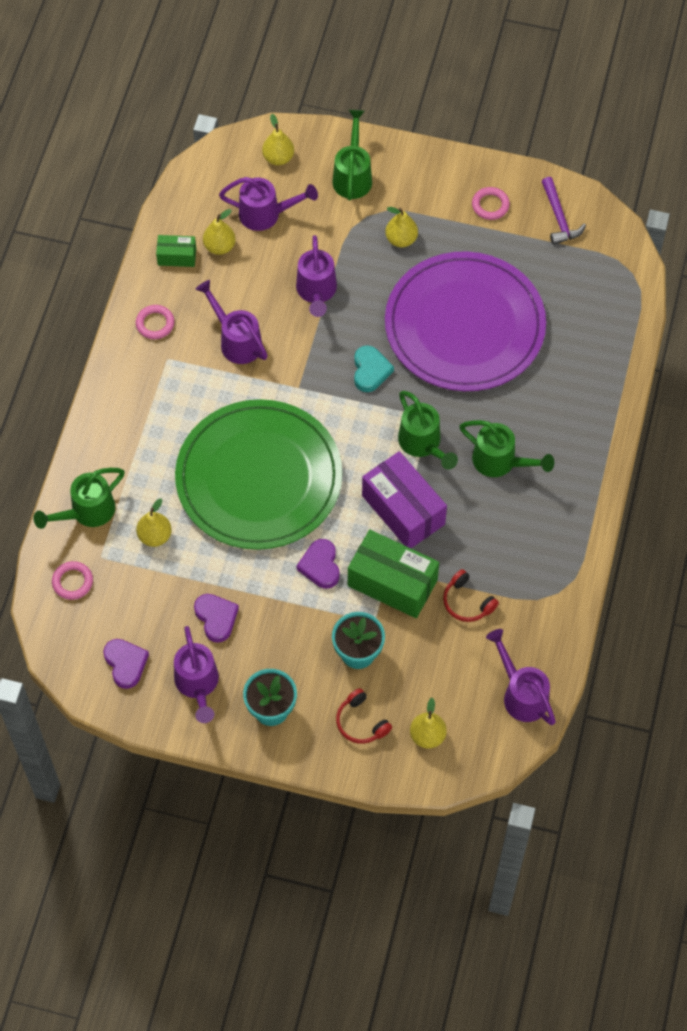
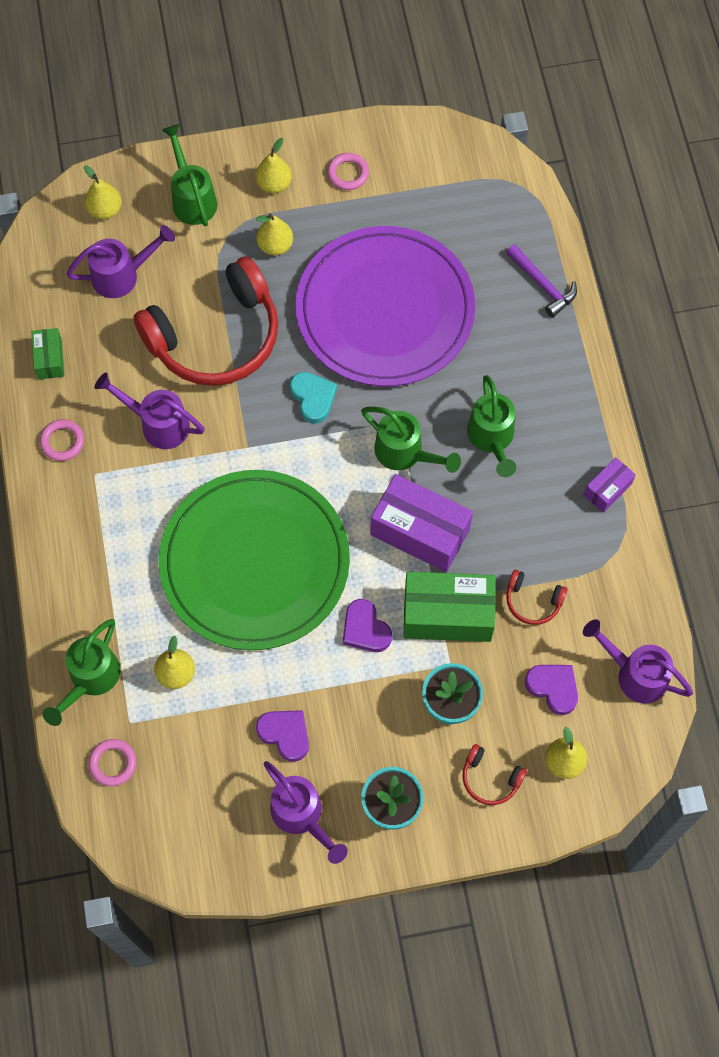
camera: 25 degrees left, 5 degrees up
purple heart [103,639,149,689] -> purple heart moved to [525,665,578,715]
green box [156,235,196,267] -> green box turned 75 degrees counterclockwise [32,328,64,379]
yellow pear [203,209,236,255] -> yellow pear moved to [256,138,292,193]
purple watering can [296,235,337,317] -> red headphones [133,256,278,386]
green watering can [459,420,554,477] -> green watering can turned 75 degrees clockwise [467,375,516,477]
purple hammer [541,177,586,245] -> purple hammer moved to [506,244,577,318]
none -> purple box [584,457,636,513]

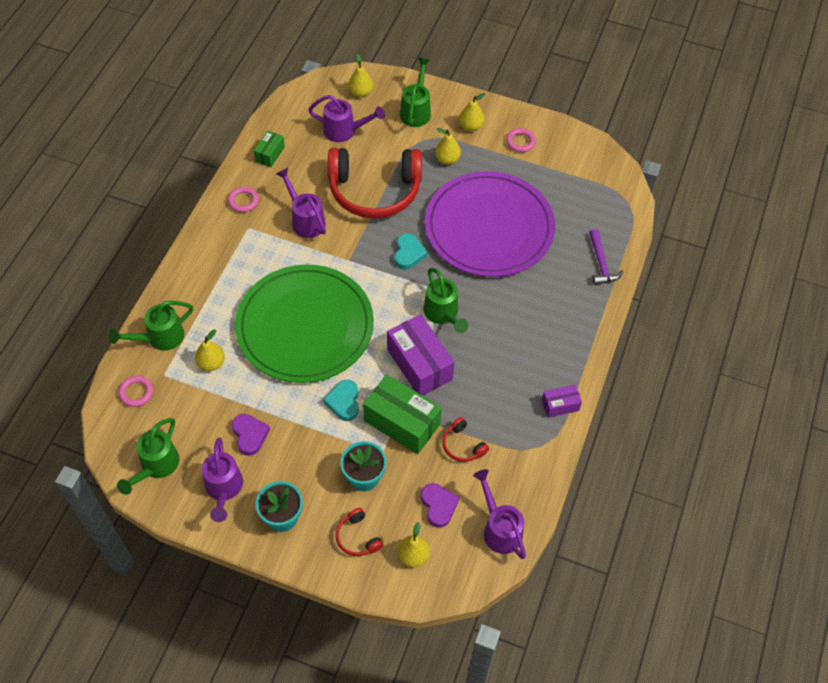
camera: 30 degrees right, 10 degrees down
purple heart [343,599,392,652] -> turquoise heart [323,380,359,421]
green watering can [467,375,516,477] -> green watering can moved to [117,418,179,495]

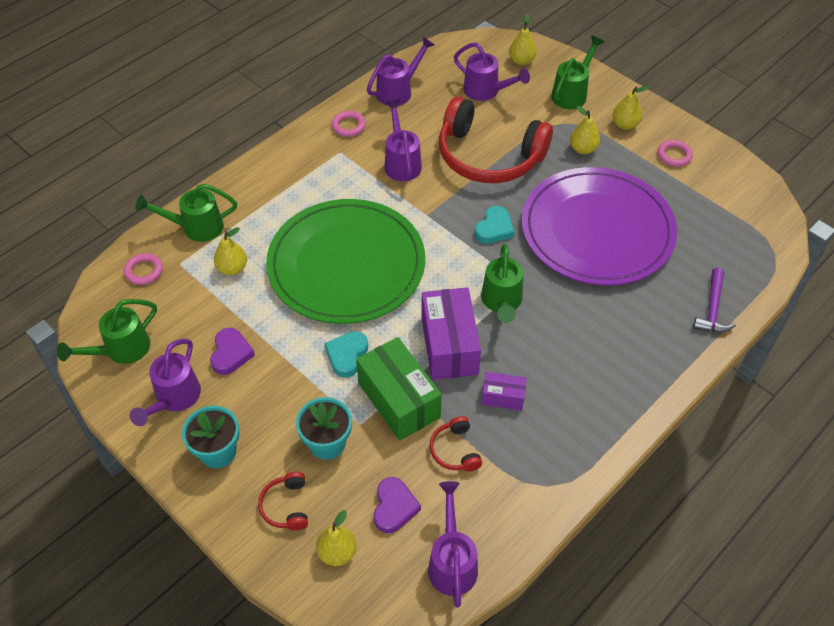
camera: 25 degrees right, 5 degrees down
green box [254,131,285,167] -> purple watering can [367,37,434,106]
purple box [542,385,582,418] -> purple box moved to [482,372,527,411]

